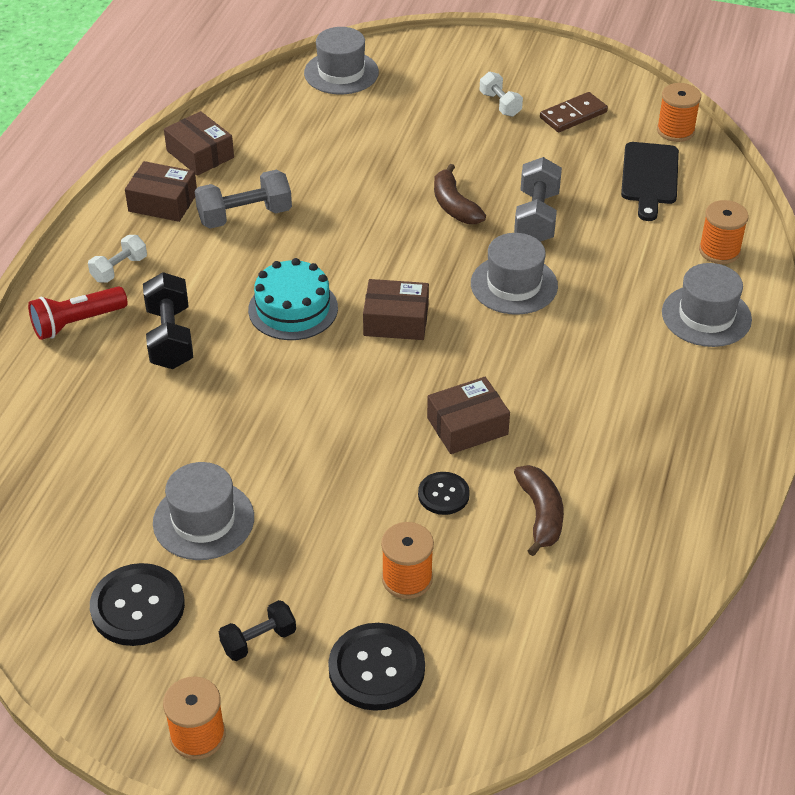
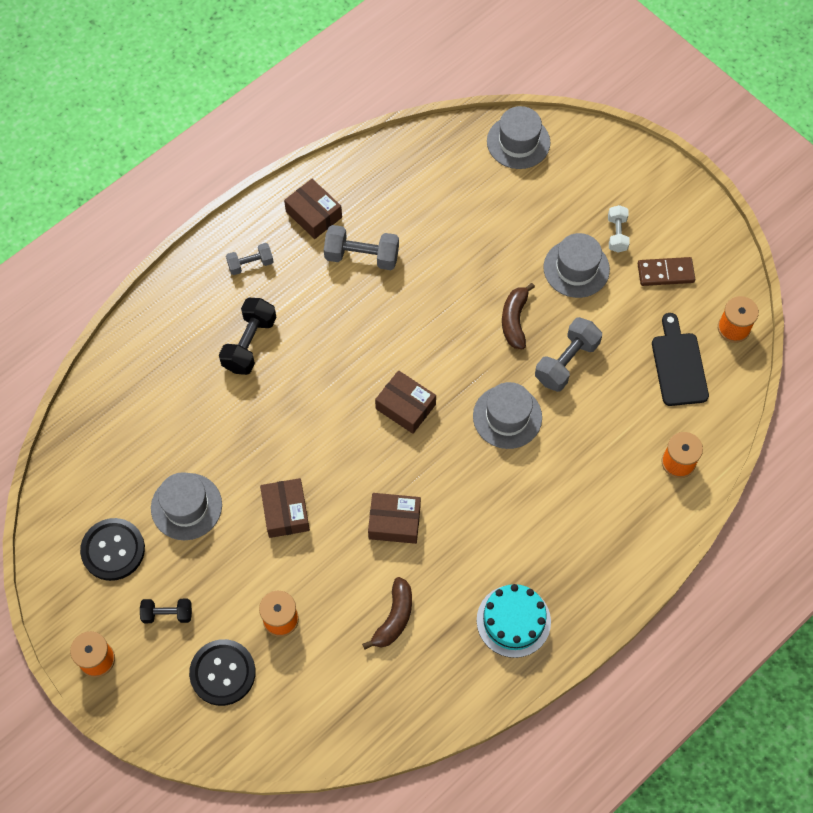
camera: 30 degrees right, 20 degrees up
red flashlight [28,286,128,340] -> none
white dumbbell [88,235,147,283] -> grey dumbbell [226,243,274,275]
brown box [164,111,234,176] -> brown box moved to [260,478,310,538]
turquoise cake [248,258,338,340] -> turquoise cake moved to [477,584,551,658]
black button [418,472,470,515] -> none
black cutting board [621,142,679,221] -> black cutting board turned 135 degrees clockwise [652,313,709,406]
grey hat [662,263,752,347] -> grey hat moved to [543,233,610,298]

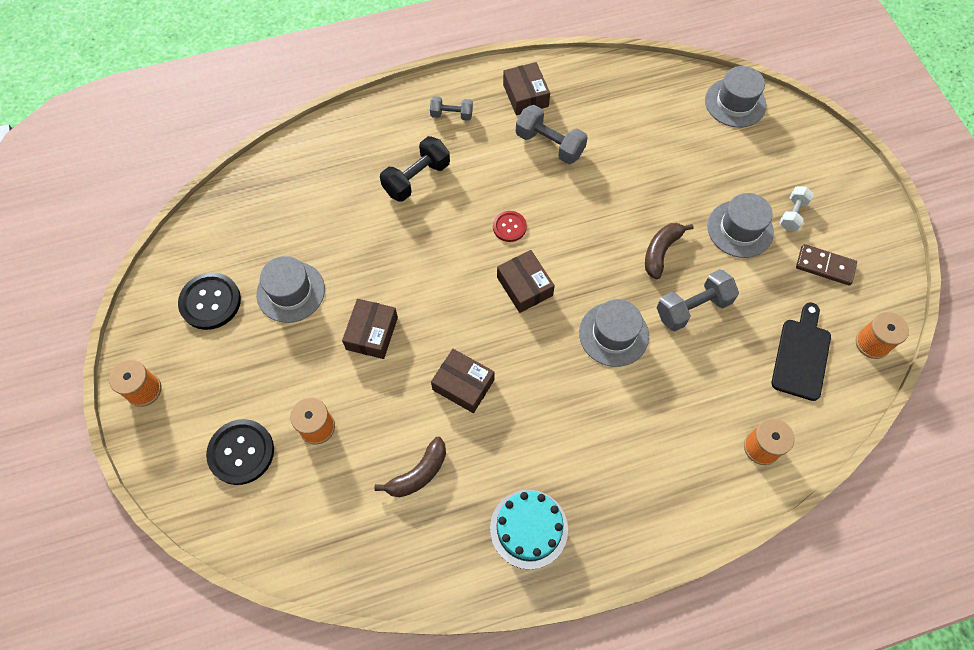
camera: 25 degrees right, 0 degrees up
black dumbbell [140,599,192,623] -> none
none -> red button [493,211,527,242]

